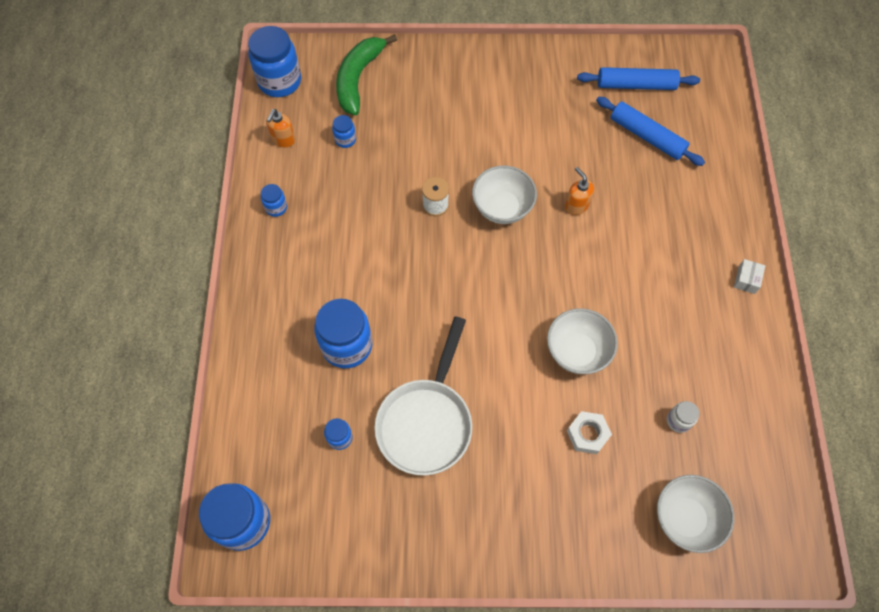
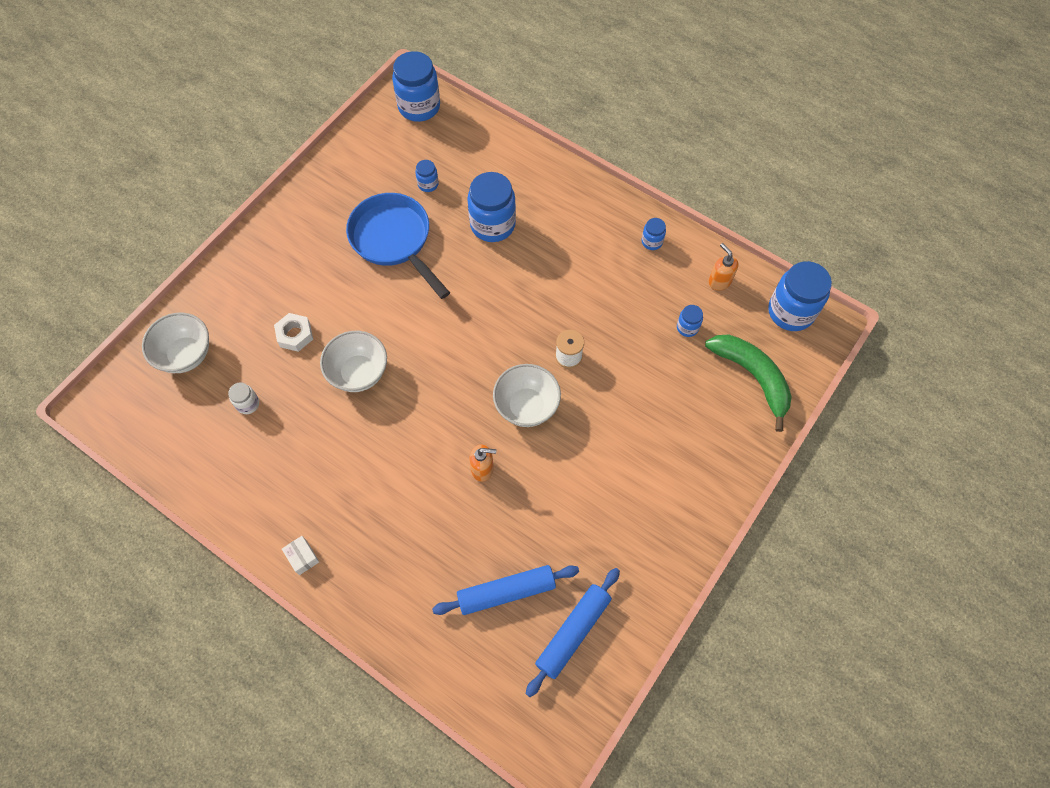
camera: 125 degrees right, 0 degrees up
white pan [374,316,472,476] -> blue pan [346,193,450,299]

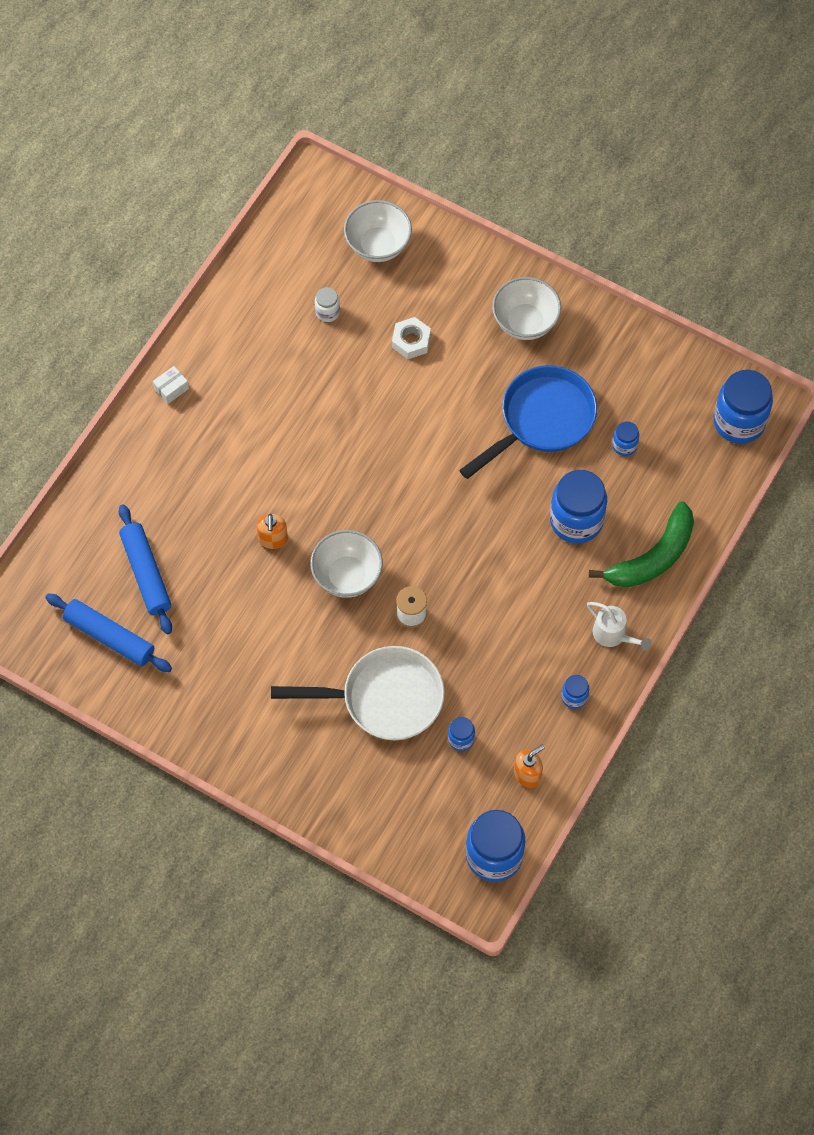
camera: 85 degrees right, 0 degrees up
white bowl [320,331,387,392] -> white bowl moved to [492,277,561,340]
green banana [705,335,792,432] -> green banana moved to [589,501,694,588]
none -> white pan [271,646,445,740]
none -> white watering can [587,602,651,651]

